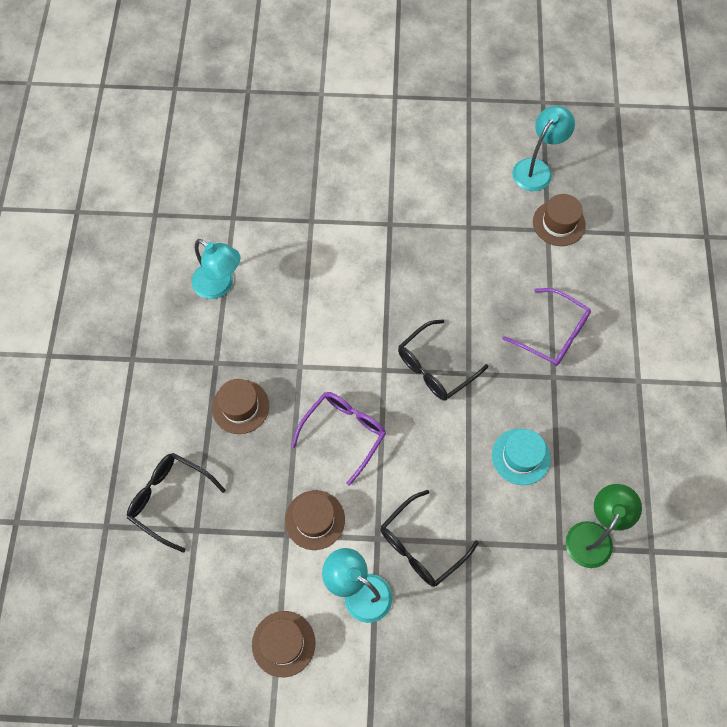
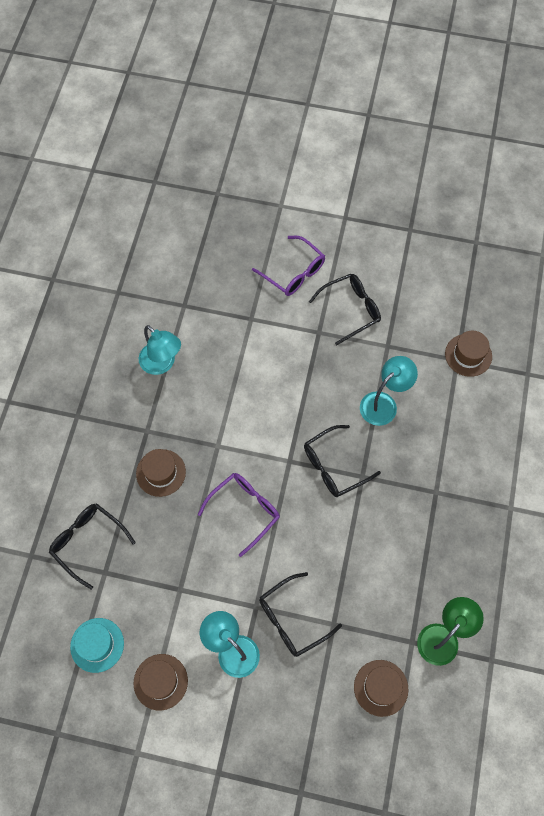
camera: 10 degrees right, 0 degrees up
brown hat [285,490,345,550] -> brown hat moved to [354,660,408,717]
turquoise hat [492,429,551,485] -> turquoise hat moved to [70,618,124,673]
purple glasses [503,288,591,366] -> purple glasses moved to [252,236,325,296]
turquoise lamp [512,106,575,191] -> turquoise lamp moved to [360,356,418,426]
none -> black glasses [309,274,381,345]

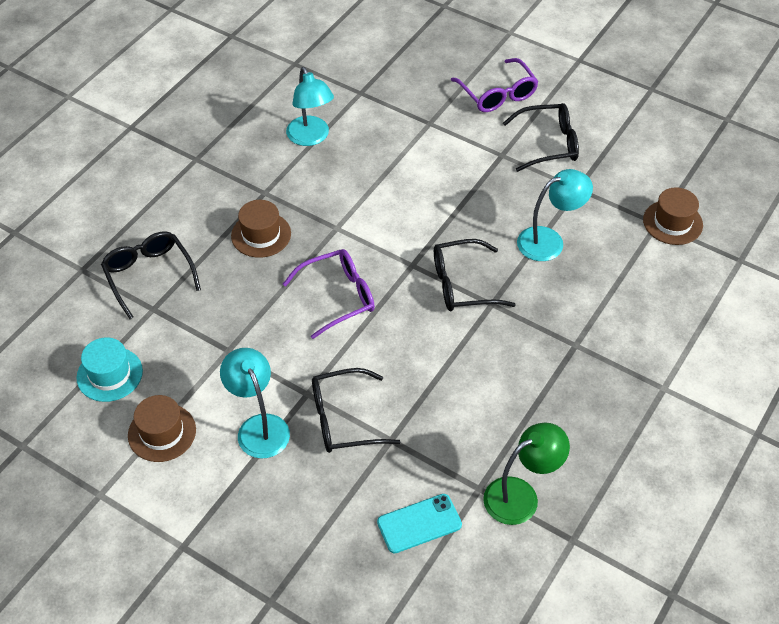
camera: 20 degrees right, 15 degrees down
brown hat [354,660,408,717] -> turquoise phone [377,494,462,554]

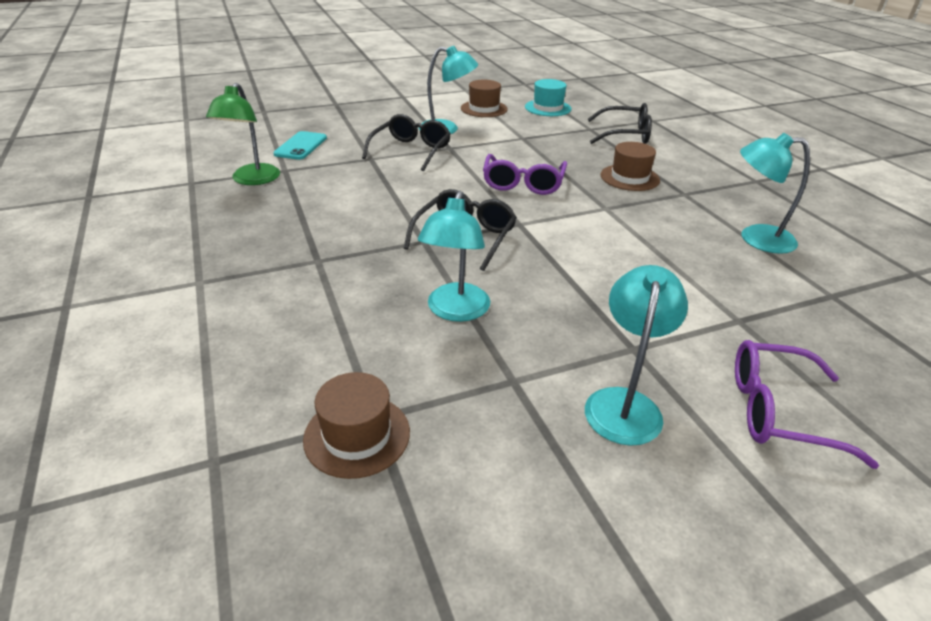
camera: 125 degrees right, 15 degrees down
black glasses [503,103,579,172] -> turquoise lamp [585,265,688,446]

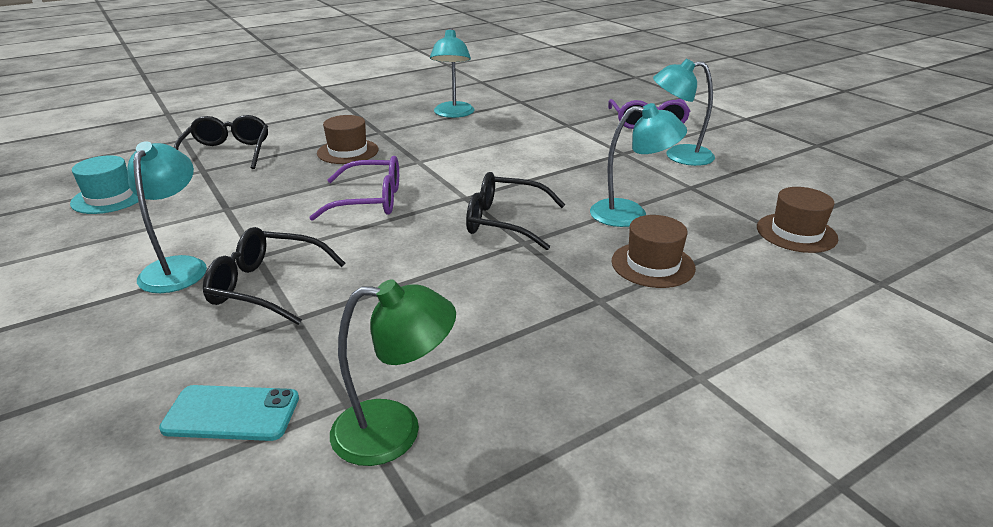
camera: 100 degrees left, 5 degrees down
brown hat [461,80,508,117] -> brown hat moved to [611,215,696,288]

